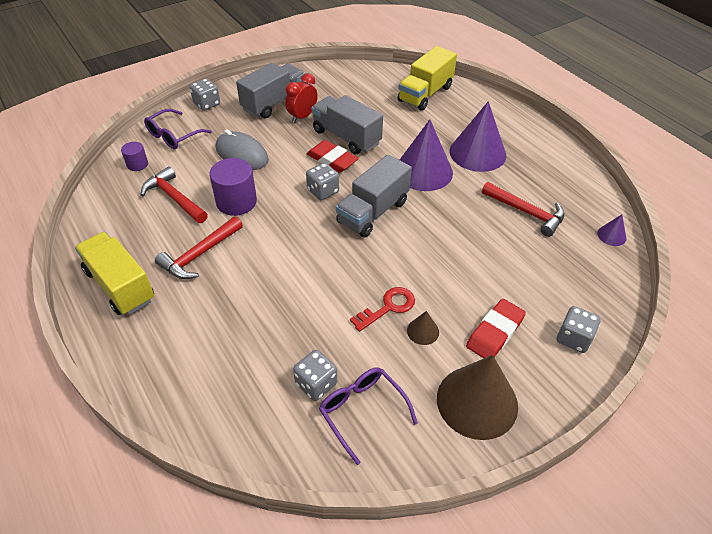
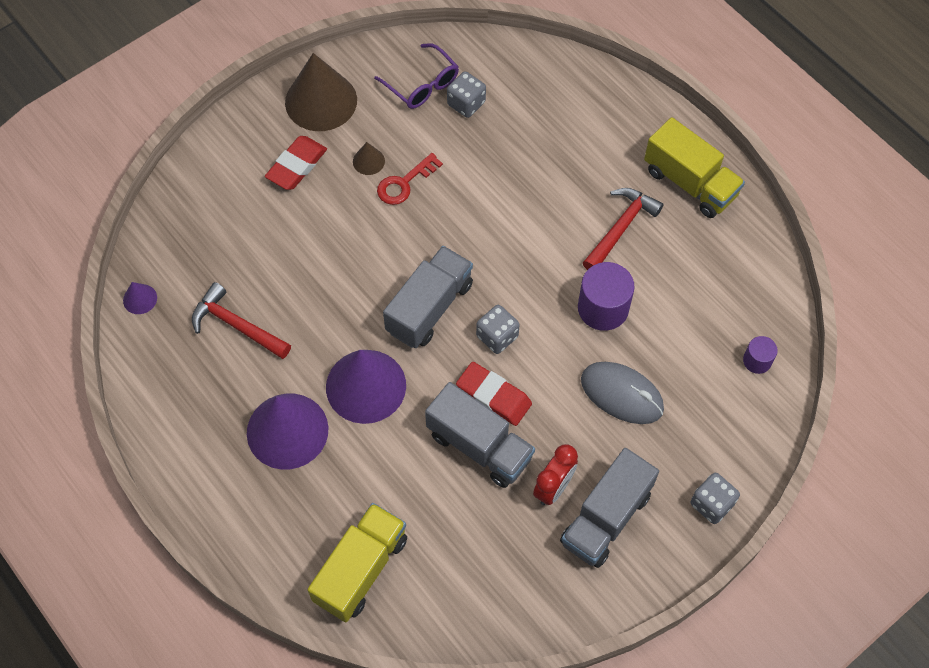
camera: 175 degrees right, 15 degrees up
red hammer [141,166,208,223] -> none
purple glasses [144,109,212,149] -> none
grey dice [557,306,601,353] -> none

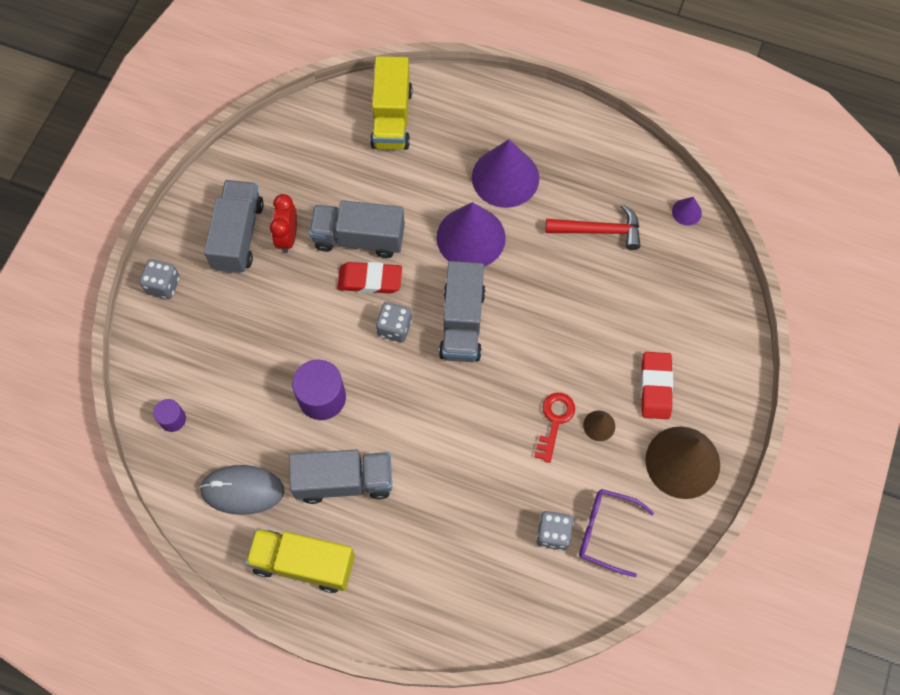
camera: 150 degrees right, 5 degrees up
grey mouse [581,362,664,424] -> grey mouse moved to [199,465,284,515]
red hammer [583,188,664,270] -> grey truck [289,449,392,504]

